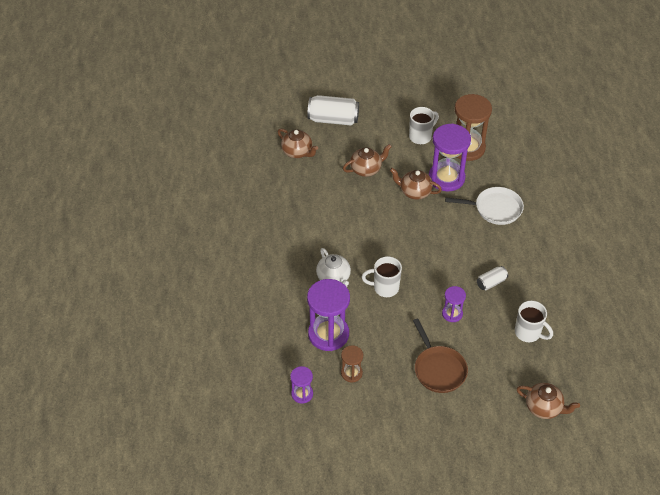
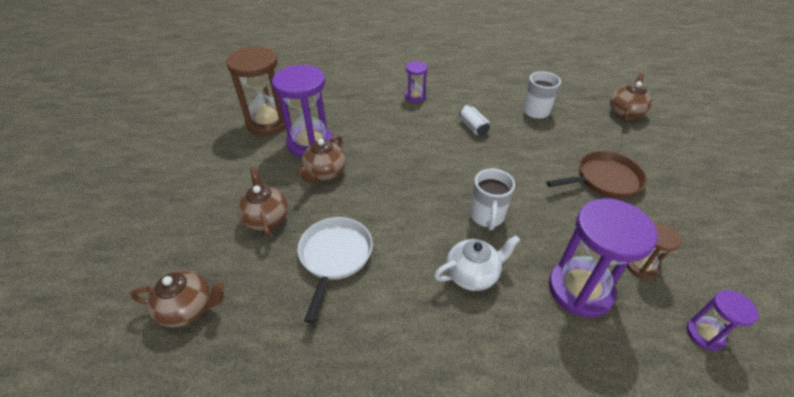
camera: 85 degrees left, 5 degrees down
brown teapot [278,129,318,158] -> brown teapot turned 45 degrees clockwise [130,270,225,327]
white can [307,95,359,126] -> none
white mug [409,107,439,145] -> none
purple hourglass [442,286,466,322] -> purple hourglass moved to [405,61,428,103]
white pan [445,187,524,225] -> white pan moved to [298,217,373,323]

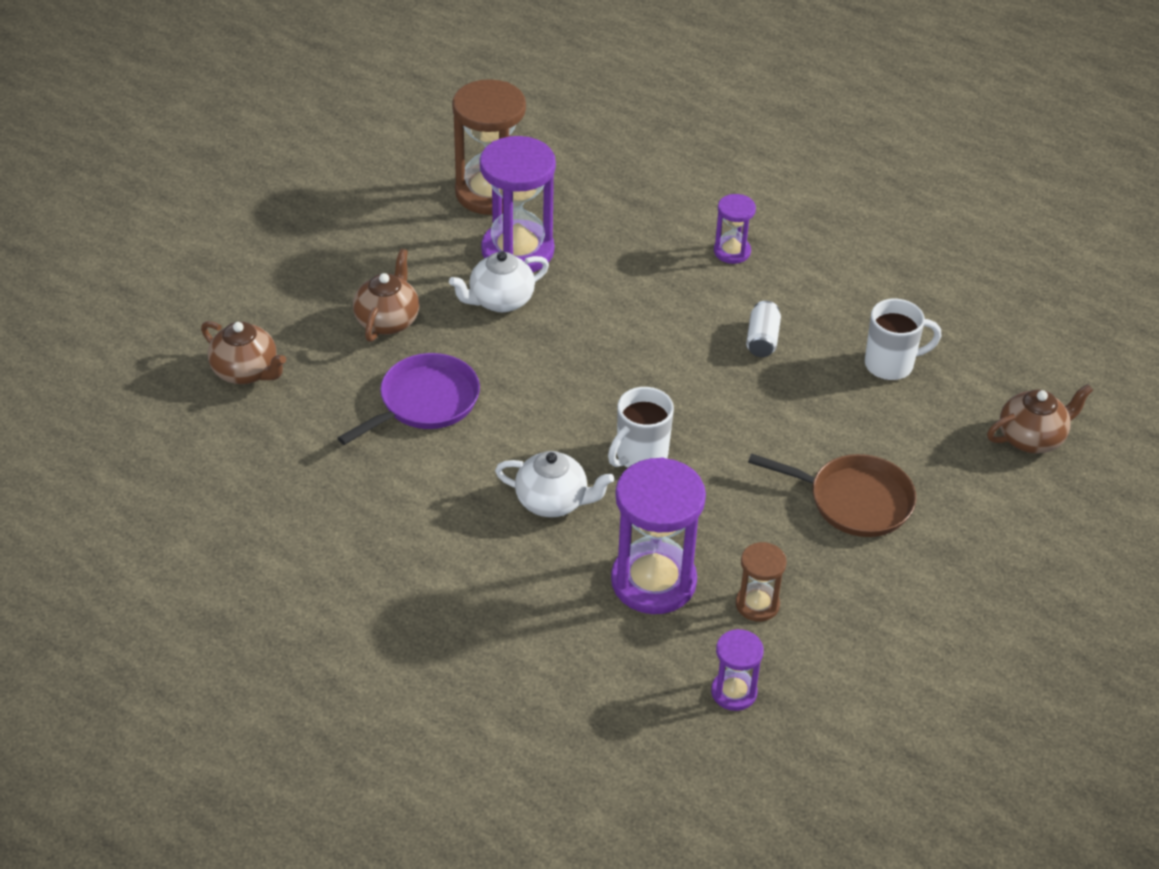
camera: 35 degrees right, 0 degrees up
brown teapot [298,135,346,183] -> white teapot [449,251,549,312]
white pan [298,217,373,323] -> purple pan [338,353,480,445]

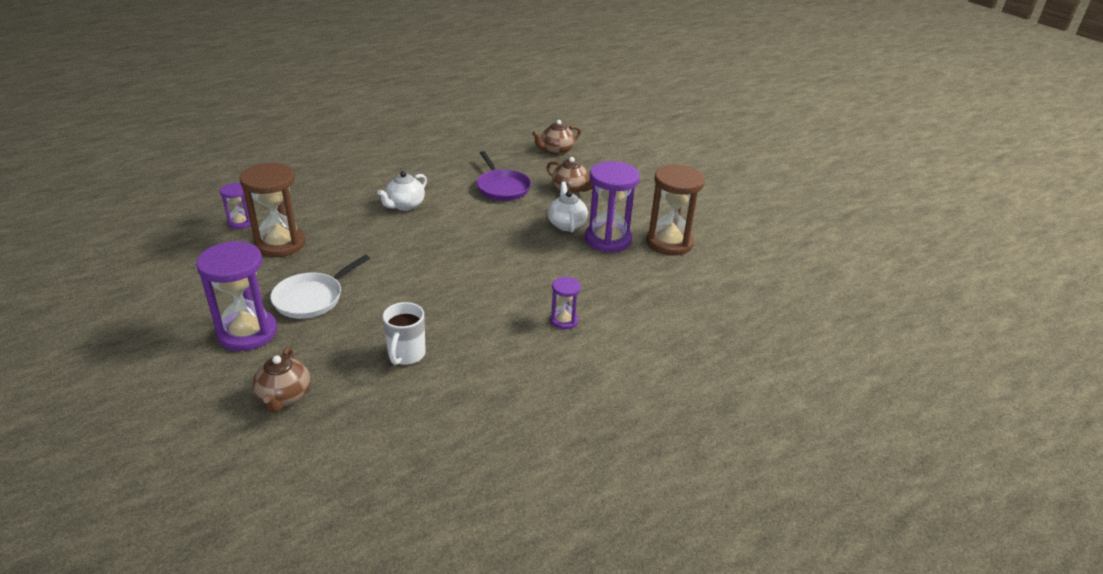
camera: 110 degrees right, 10 degrees down
white mug [608,387,674,468] -> none
purple hourglass [611,457,706,614] -> purple hourglass moved to [196,241,277,351]
brown hourglass [736,542,787,622] -> brown hourglass [239,162,306,257], size x1.95
white can [746,301,781,357] -> none
brown pan [748,453,917,537] -> white pan [270,255,370,319]

